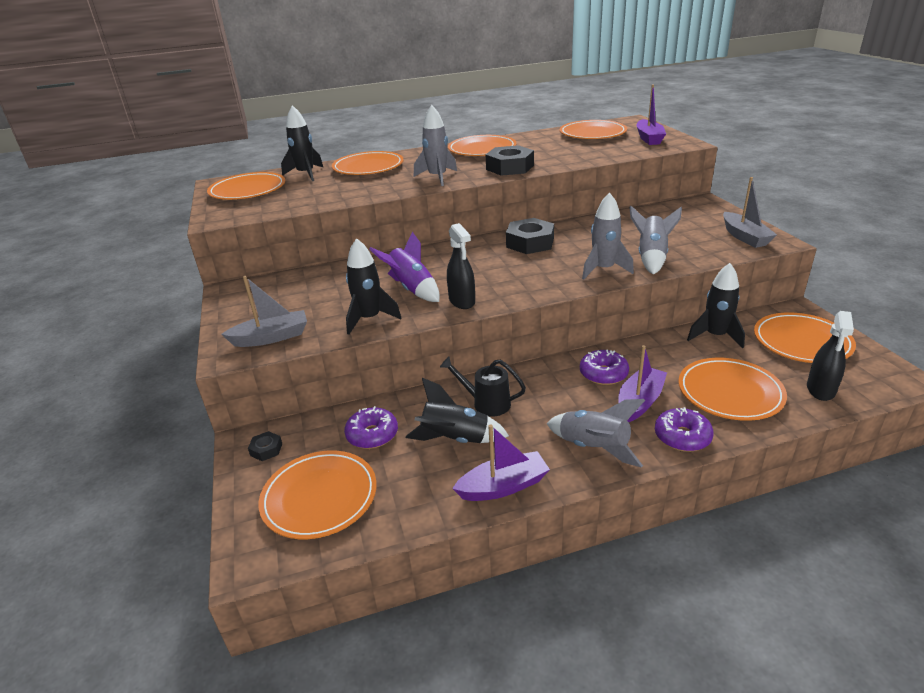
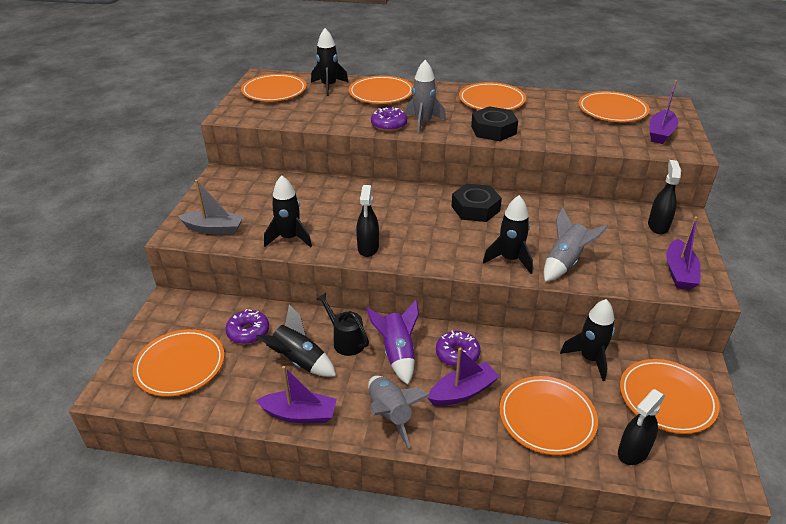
camera: 25 degrees right, 5 degrees up
black nut [248,431,282,461] -> none
purple rocket [369,232,440,302] -> purple rocket moved to [366,300,419,385]
grey rocket [582,192,634,279] -> black rocket [483,195,533,274]
purple donut [655,407,714,452] -> purple donut moved to [371,107,407,131]
grey boat [723,177,777,248] -> purple boat [666,216,701,290]
none -> black spray bottle [648,160,681,234]

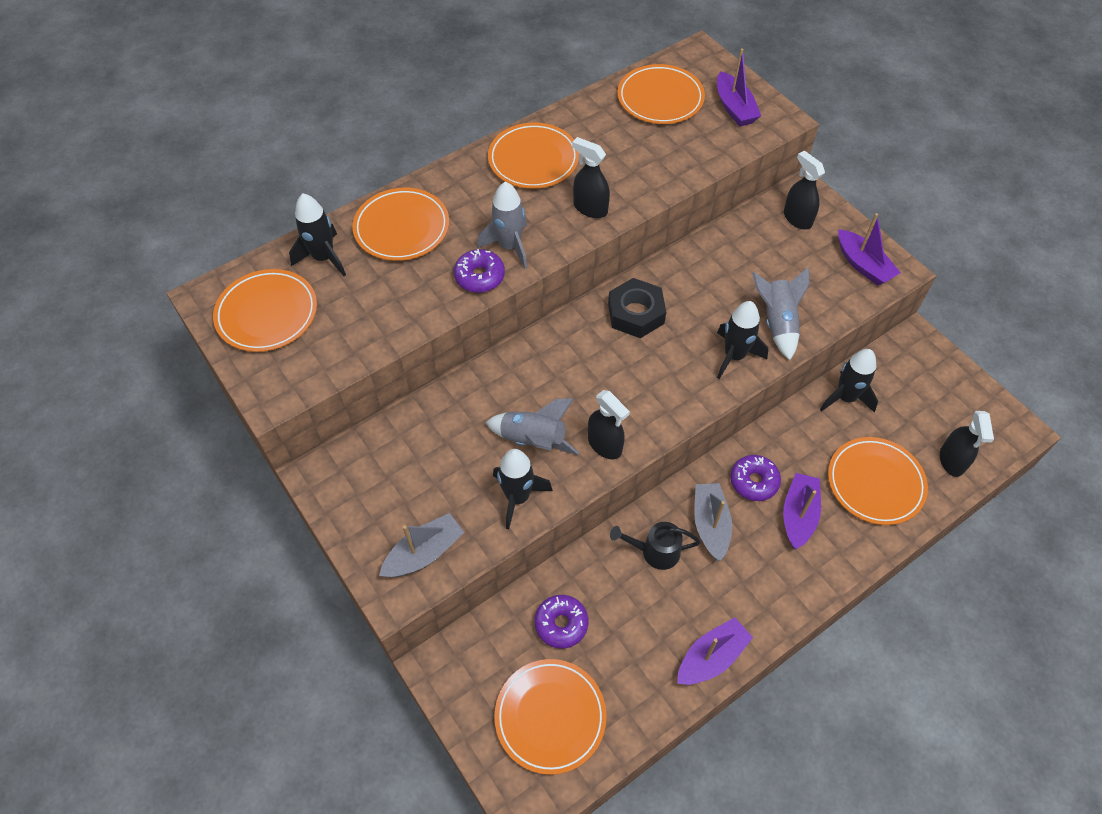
camera: 45 degrees left, 20 degrees up
black rocket [256,305,336,377] -> none
purple rocket [366,300,419,385] -> grey boat [694,483,732,561]
grey rocket [368,376,430,448] -> grey rocket moved to [486,398,579,455]
black nut [471,106,518,141] -> black spray bottle [572,137,610,218]
orange plate [620,359,720,434] -> none

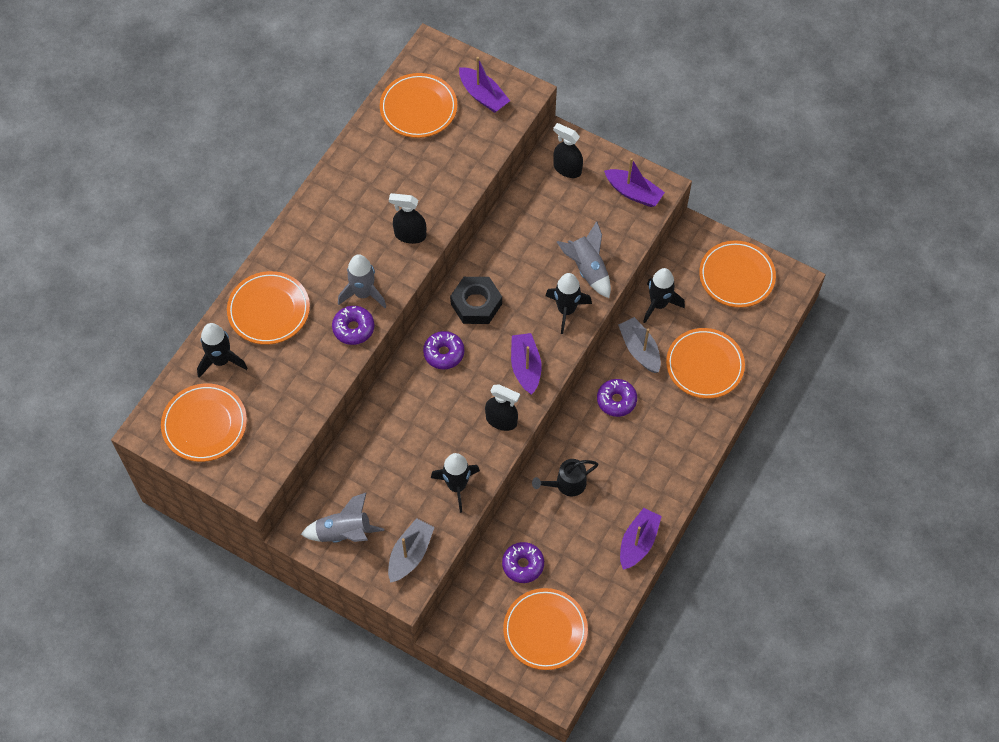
camera: 25 degrees left, 5 degrees up
grey rocket [486,398,579,455] -> grey rocket moved to [301,492,384,543]
orange plate [488,123,579,189] -> orange plate moved to [699,240,776,308]
grey boat [694,483,732,561] -> grey boat moved to [618,317,661,373]
purple boat [783,473,821,549] -> purple boat moved to [511,333,542,395]
black spray bottle [940,411,994,477] -> none
none -> purple donut [423,331,465,369]

